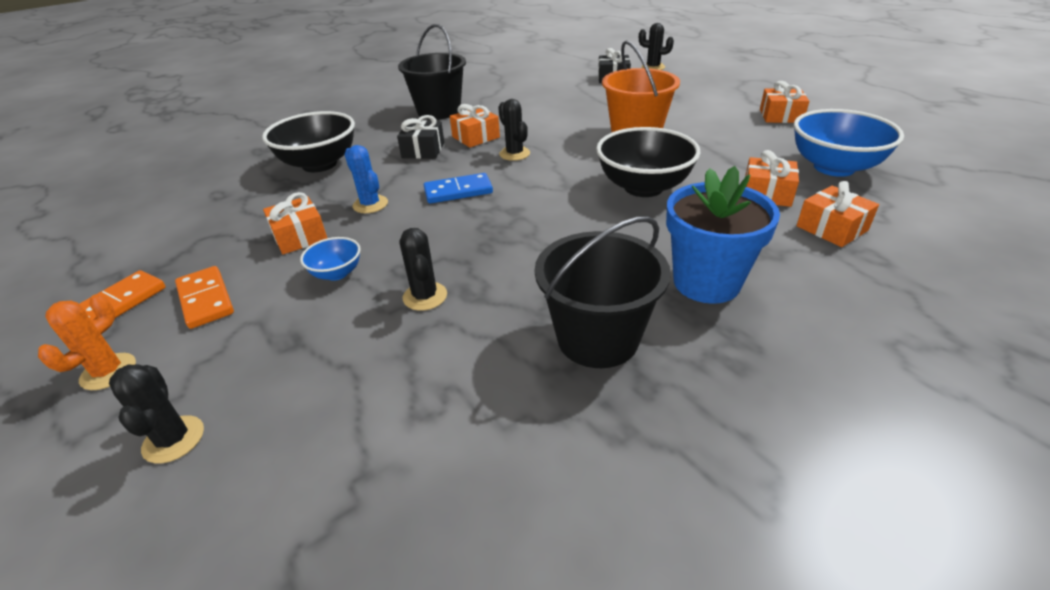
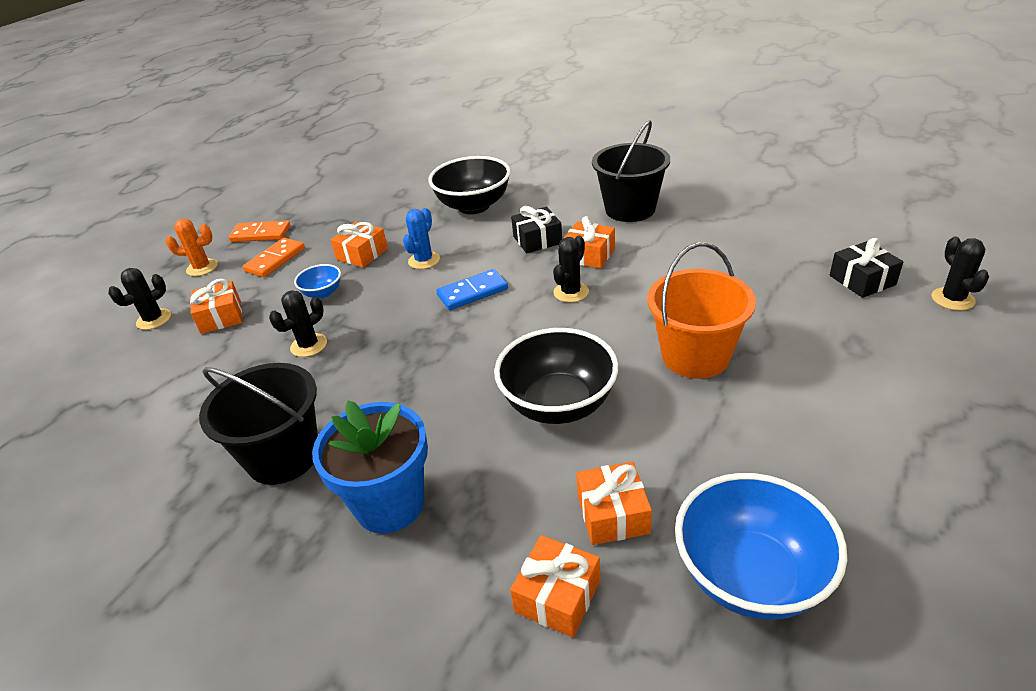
camera: 65 degrees right, 0 degrees up
blue domino [424,173,493,204] -> blue domino turned 75 degrees counterclockwise [436,269,508,310]
orange gift [760,81,810,123] -> orange gift moved to [190,279,242,334]

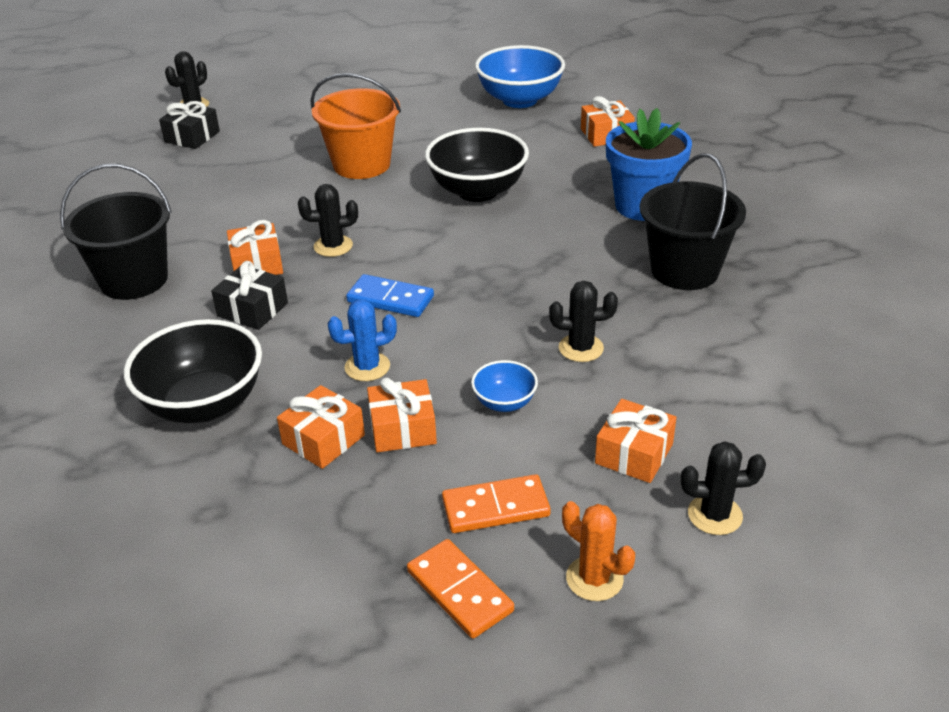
camera: 135 degrees left, 0 degrees up
orange gift [576,462,652,545] -> orange gift moved to [277,385,365,469]

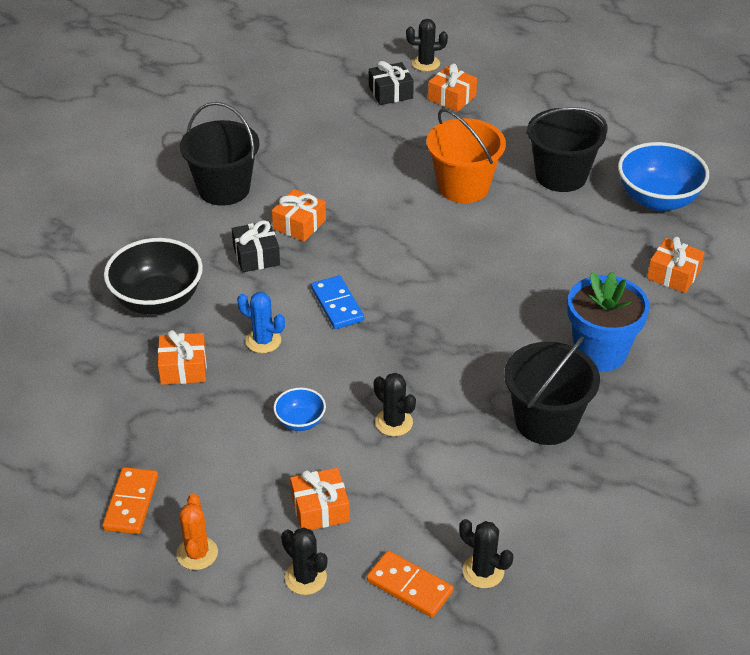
camera: 45 degrees right, 5 degrees up
black cactus [298,184,358,257] -> black cactus moved to [459,519,513,588]
orange gift [367,378,437,452] -> orange gift moved to [428,64,477,112]
black bowl [425,128,529,202] -> none
orange domino [442,474,551,533] -> orange domino moved to [367,551,453,618]
none -> black bucket [526,107,608,192]

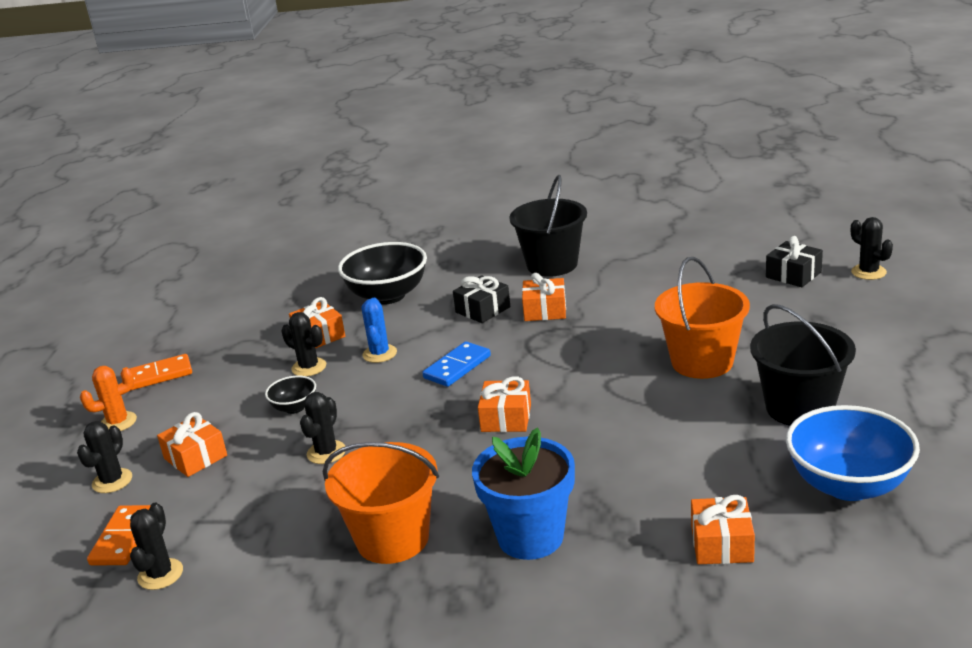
camera: 65 degrees right, 15 degrees down
blue bowl [273,388,326,431] -> black bowl [265,376,316,414]
orange gift [428,64,477,112] -> orange gift moved to [478,376,531,432]
black bucket [504,336,600,445] -> orange bucket [323,442,439,564]
none -> black cactus [281,312,326,376]

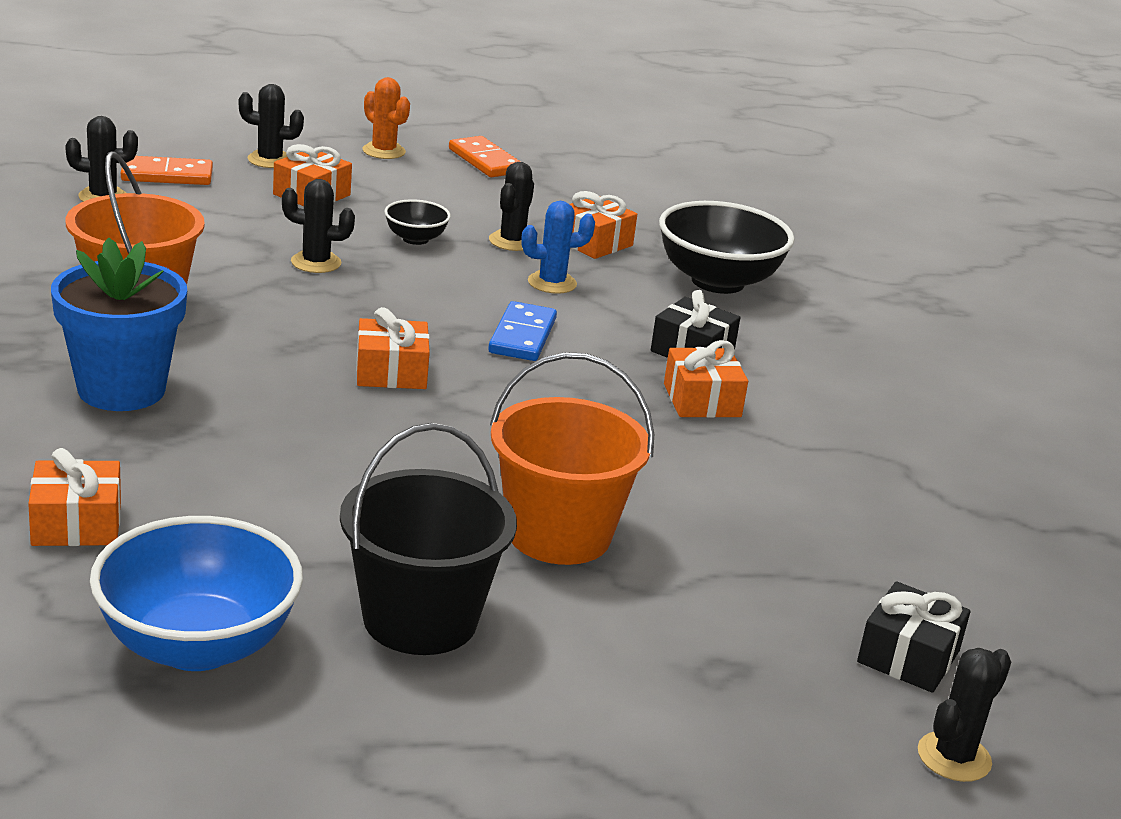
camera: 70 degrees right, 0 degrees up
blue domino [422,341,491,387] -> blue domino turned 75 degrees clockwise [488,301,557,361]
black bucket [509,175,587,277] -> none

